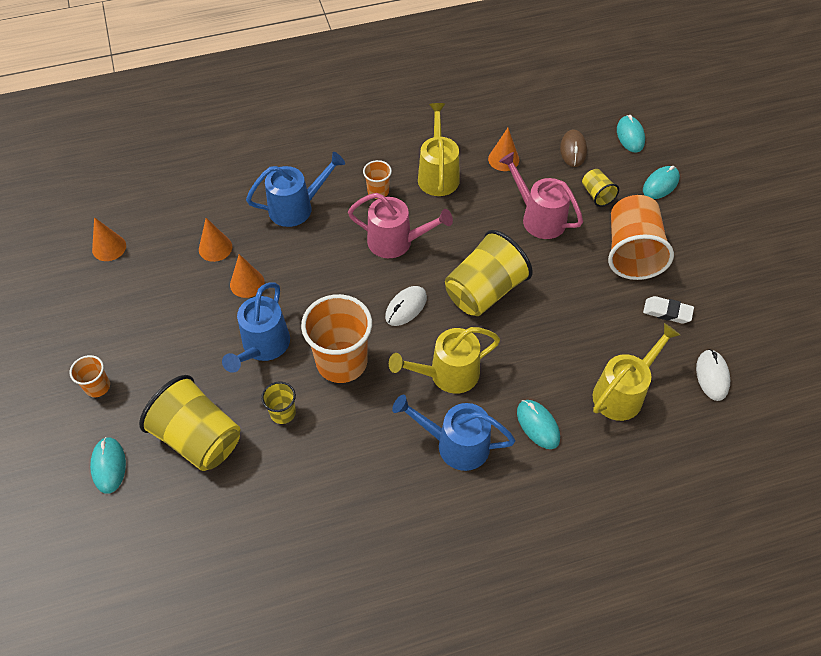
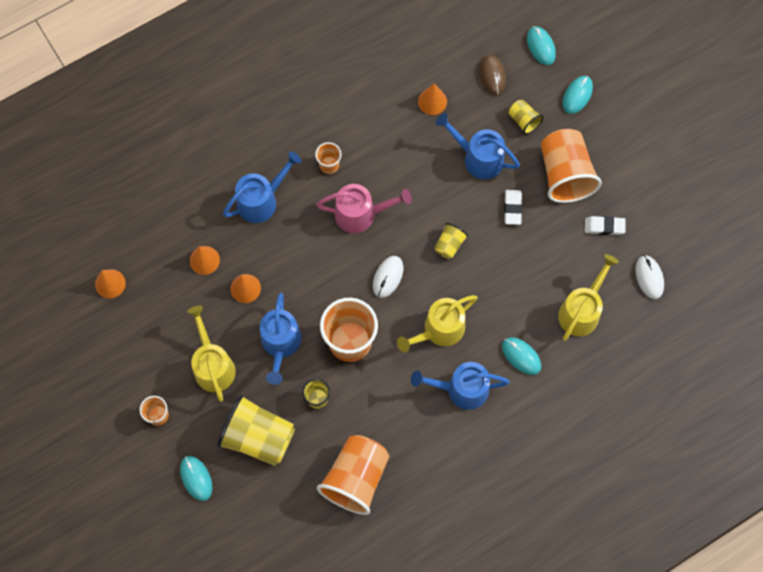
camera: 15 degrees left, 15 degrees up
yellow watering can [418,103,460,196] -> yellow watering can moved to [187,306,236,402]
yellow cup [445,230,533,316] -> yellow cup [434,223,468,259], size x0.48
pink watering can [499,152,583,239] -> blue watering can [436,113,520,179]
none -> orange cup [317,435,389,515]
none -> white eraser [504,190,522,225]

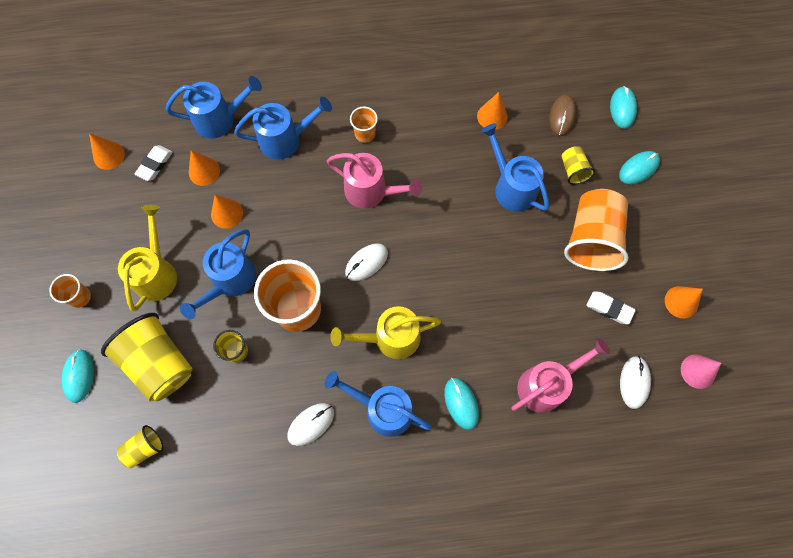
camera: 25 degrees right, 0 degrees up
orange cup [317,435,389,515] -> none
yellow cup [434,223,468,259] -> yellow cup moved to [117,425,164,468]
white eraser [504,190,522,225] -> white eraser moved to [135,145,173,181]
yellow watering can [558,254,619,341] -> pink watering can [511,338,610,413]
none -> blue watering can [166,76,262,139]
none -> white mouse [287,403,334,446]
none -> orange cone [665,286,703,318]
none -> pink cone [681,354,721,389]

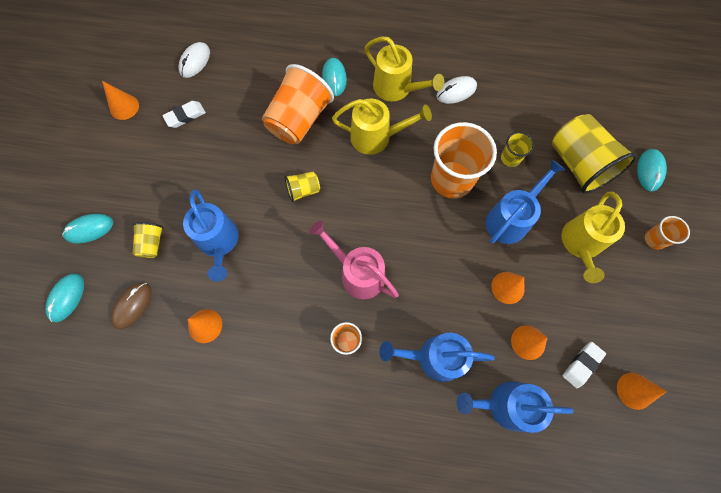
camera: 165 degrees left, 0 degrees up
yellow cup [117,425,164,468] -> yellow cup moved to [284,172,320,202]
blue watering can [325,371,432,437] -> yellow watering can [365,37,444,101]
white mouse [345,243,388,281] -> none
pink watering can [511,338,610,413] -> none
orange cup [564,189,628,271] -> orange cup moved to [262,64,334,144]
white eraser [586,291,636,324] -> white eraser turned 75 degrees counterclockwise [162,101,206,128]
pink cone [681,354,721,389] -> none

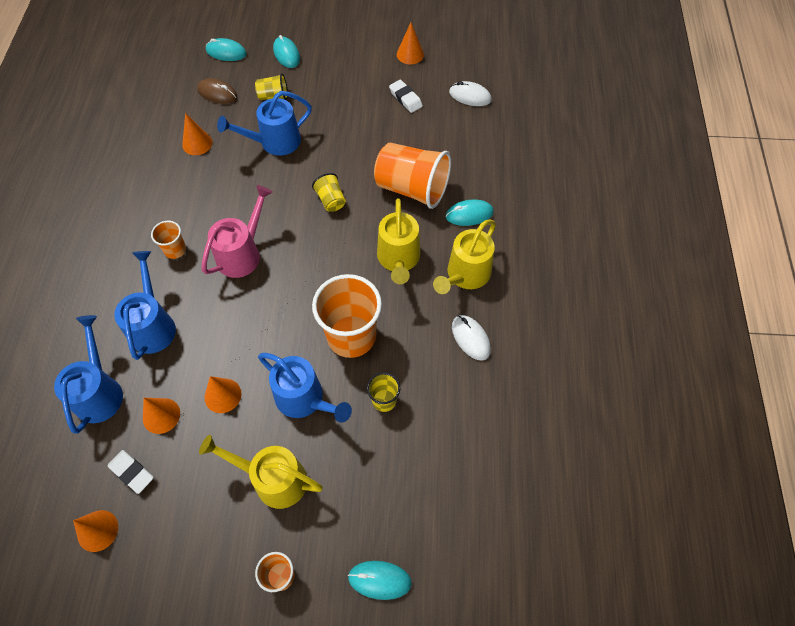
camera: 85 degrees right, 10 degrees down
yellow cup [552,114,637,194] -> none

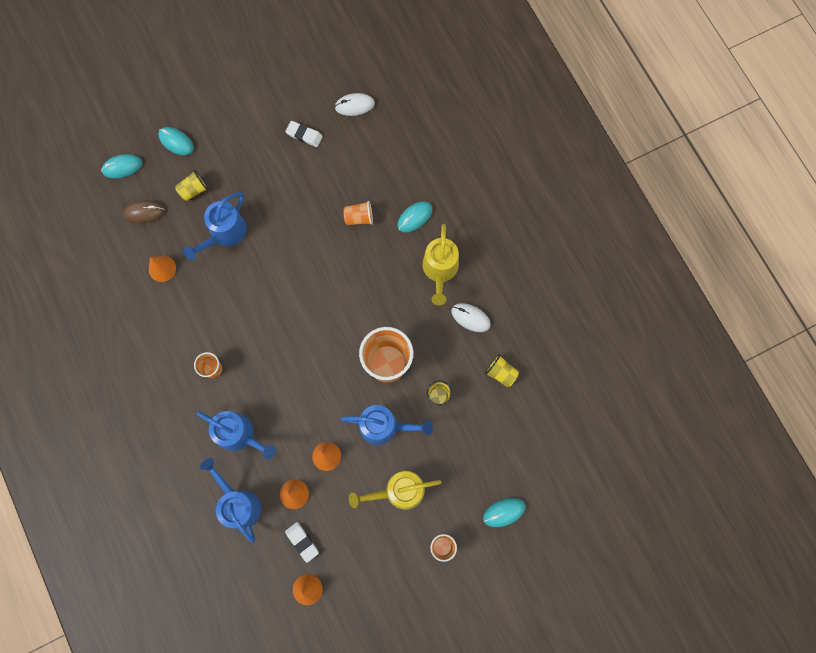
camera: 30 degrees left, 15 degrees up
white eraser [108,450,154,494] -> white eraser turned 45 degrees clockwise [285,522,319,563]
blue watering can [114,251,176,360] -> blue watering can turned 150 degrees clockwise [197,411,276,460]
pink watering can [201,185,273,278] -> none
yellow cup [312,173,346,212] -> yellow cup moved to [485,354,519,387]
orange cup [374,143,451,209] -> orange cup [343,201,373,225], size x0.48
yellow watering can [377,198,420,284] -> none
orange cone [397,23,424,64] -> none

